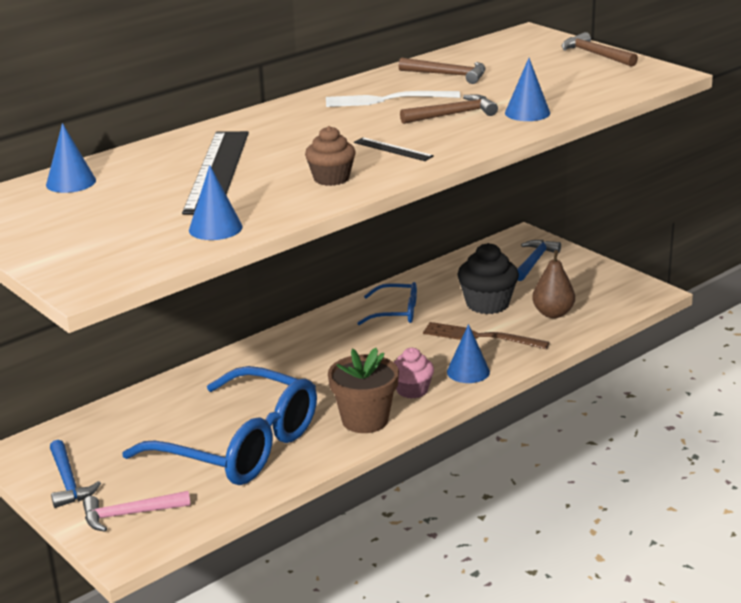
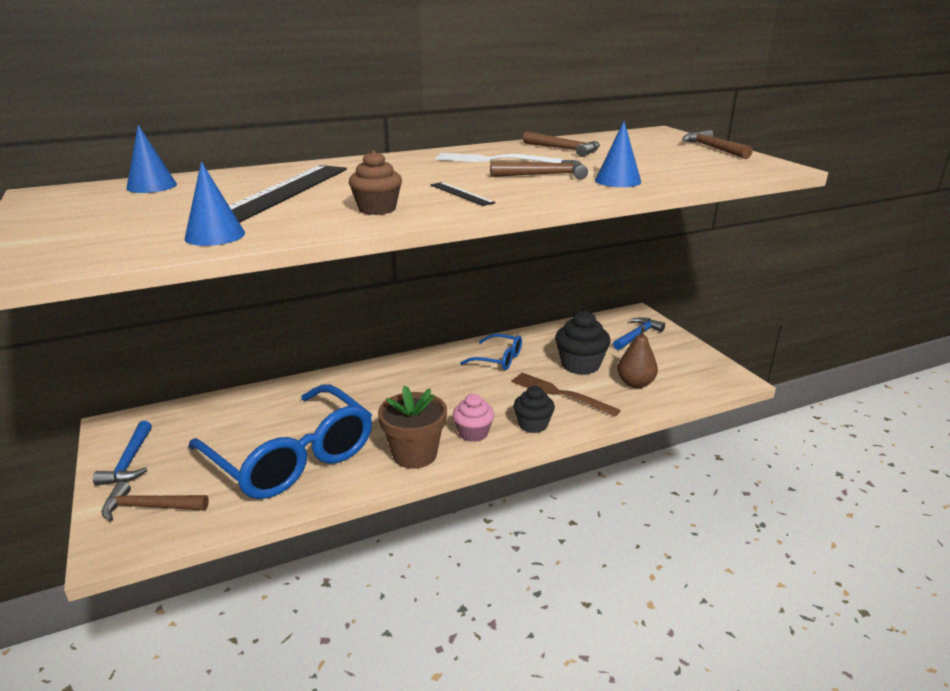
camera: 15 degrees right, 0 degrees up
pink hammer [83,491,191,532] -> brown hammer [101,482,209,521]
blue cone [447,324,490,383] -> black cupcake [514,386,555,433]

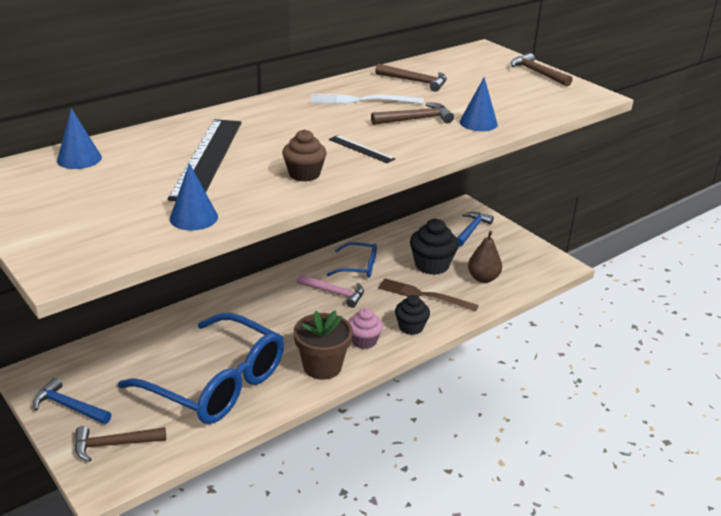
camera: 15 degrees left, 5 degrees up
blue hammer [93,421,152,486] -> blue hammer turned 135 degrees clockwise [33,378,111,424]
none -> pink hammer [297,274,364,308]

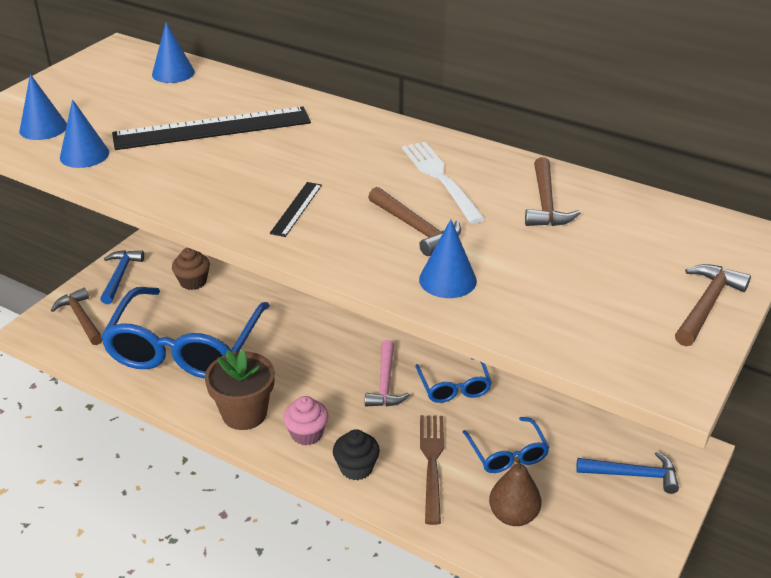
camera: 70 degrees right, 5 degrees up
brown cupcake [282,129,327,182] -> brown cupcake moved to [172,247,210,290]
black cupcake [410,219,459,275] -> blue glasses [462,417,550,473]
none -> blue cone [19,74,67,140]

